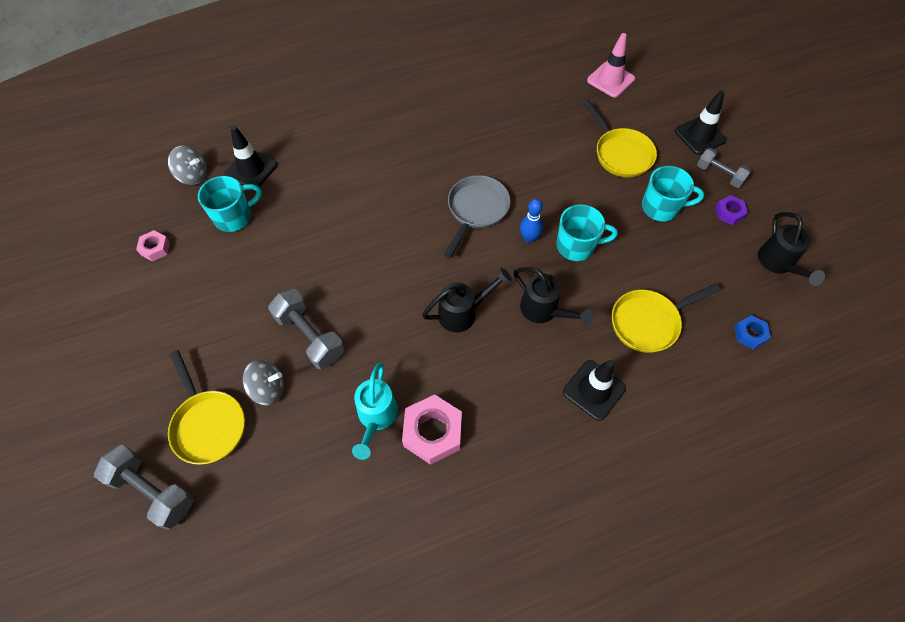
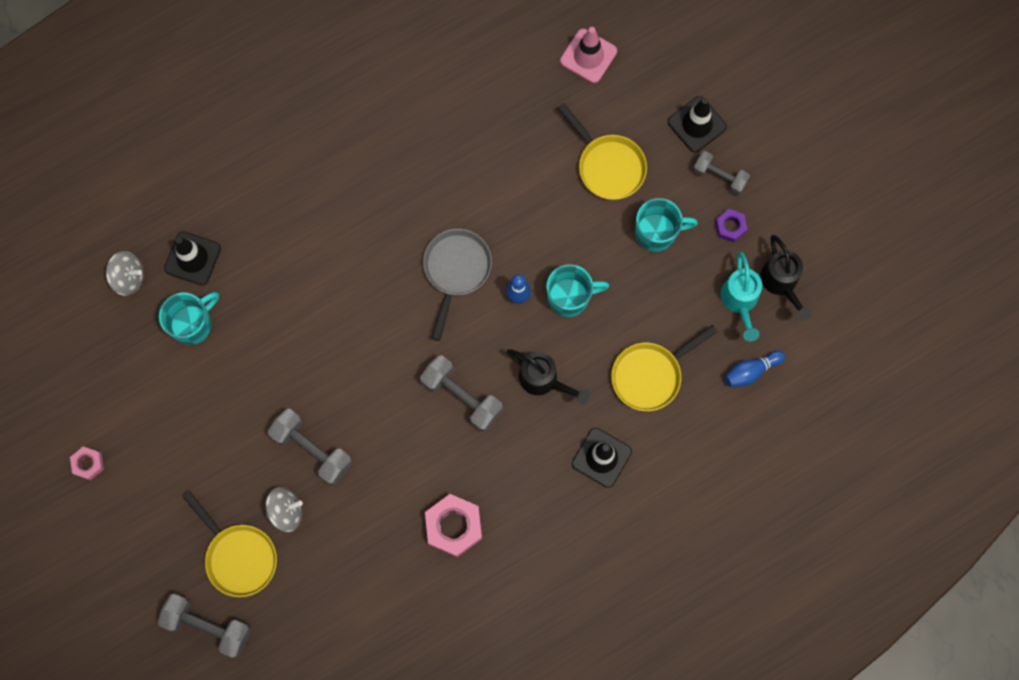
camera: 10 degrees left, 15 degrees up
pink nut [136,230,170,262] -> pink nut moved to [70,446,104,480]
turquoise watering can [352,363,398,460] -> turquoise watering can moved to [721,251,762,341]
black watering can [422,268,512,333] -> grey dumbbell [420,355,503,432]
blue nut [734,315,771,349] -> blue bowling pin [725,350,785,387]

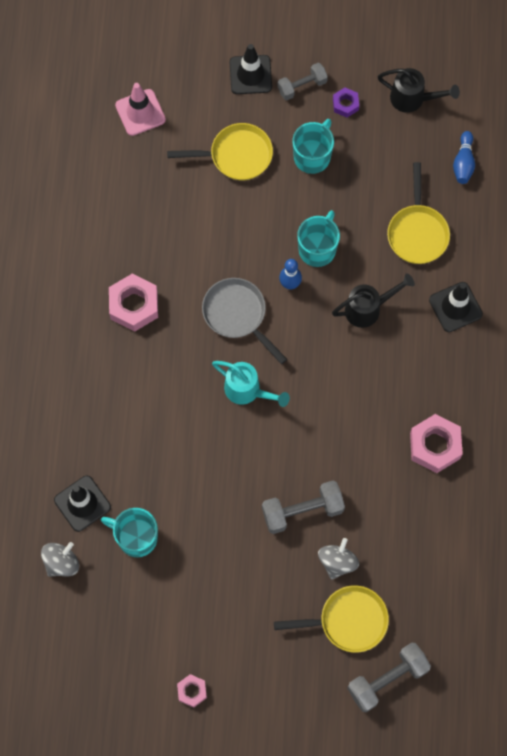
camera: 55 degrees left, 5 degrees down
turquoise mug [159,292,219,345] -> turquoise mug turned 60 degrees counterclockwise [101,508,158,557]
grey dumbbell [420,355,503,432] -> none
turquoise watering can [721,251,762,341] -> turquoise watering can moved to [212,361,290,407]
none -> pink nut [109,273,158,331]

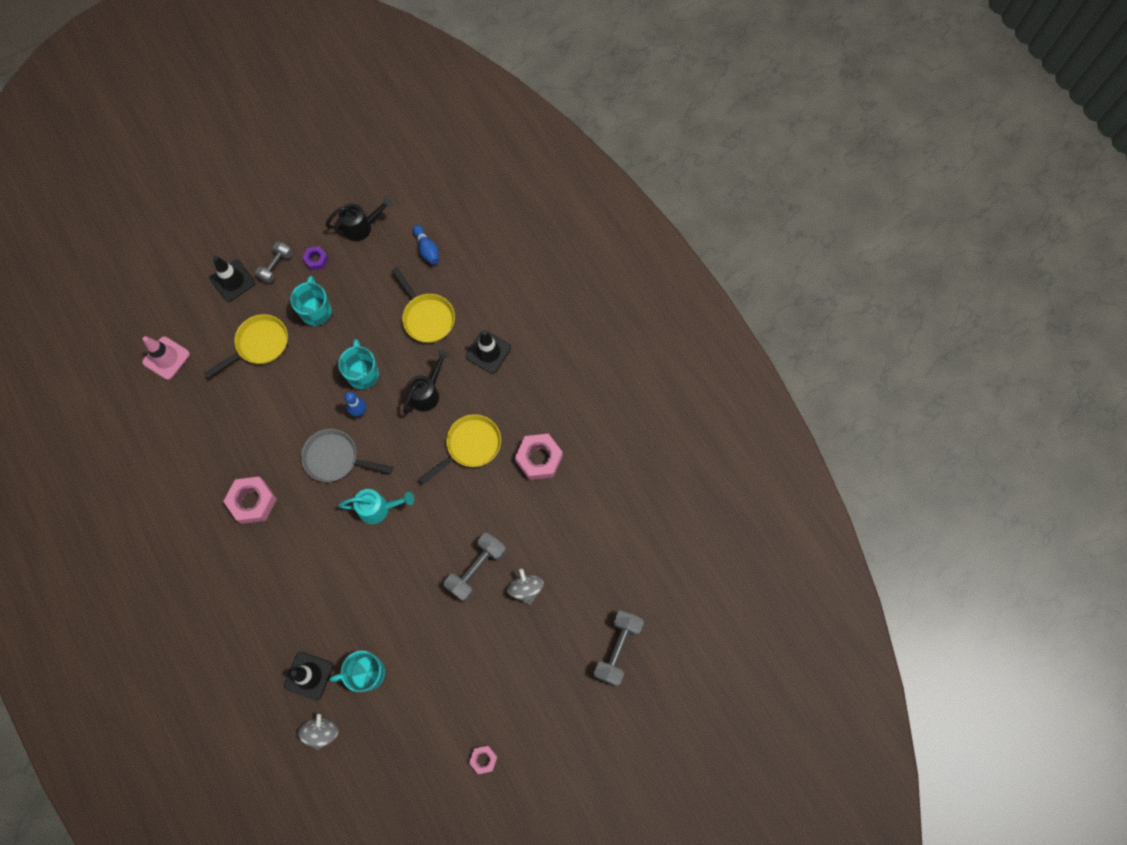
camera: 35 degrees left, 0 degrees up
yellow pan [274,586,389,653] -> yellow pan moved to [419,414,501,484]

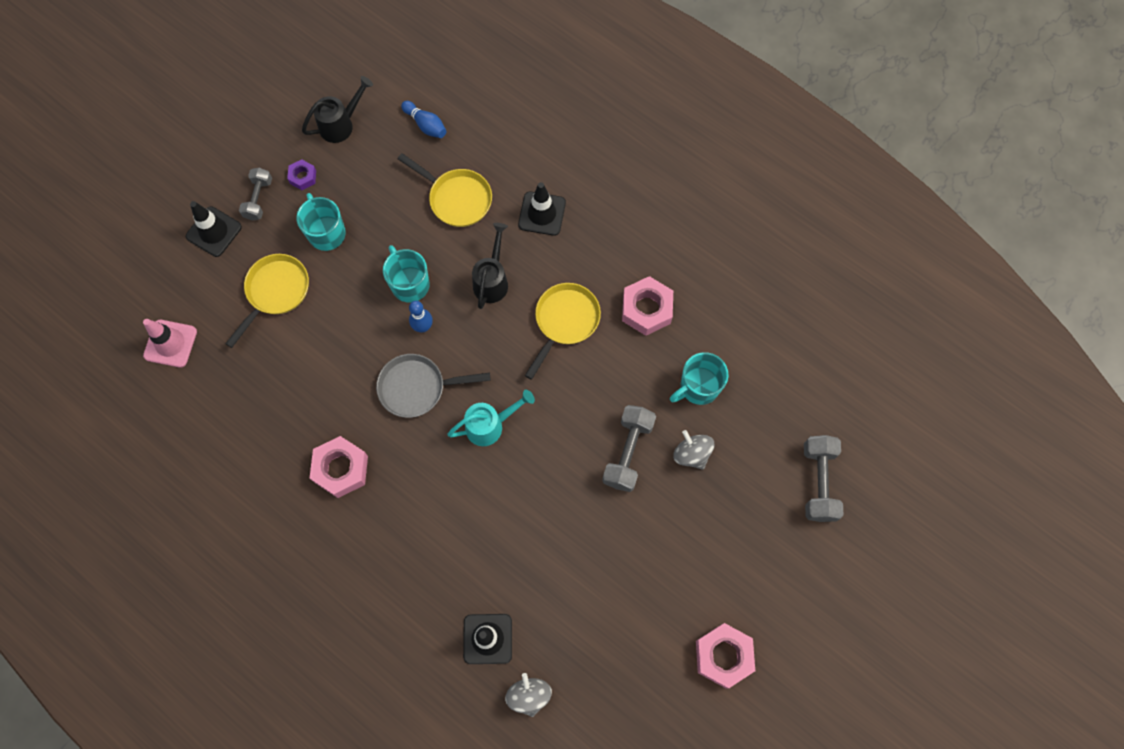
camera: 20 degrees left, 0 degrees up
turquoise mug [330,651,385,692] -> turquoise mug moved to [670,352,729,405]
pink nut [469,746,497,774] -> pink nut [696,623,755,689], size x1.84

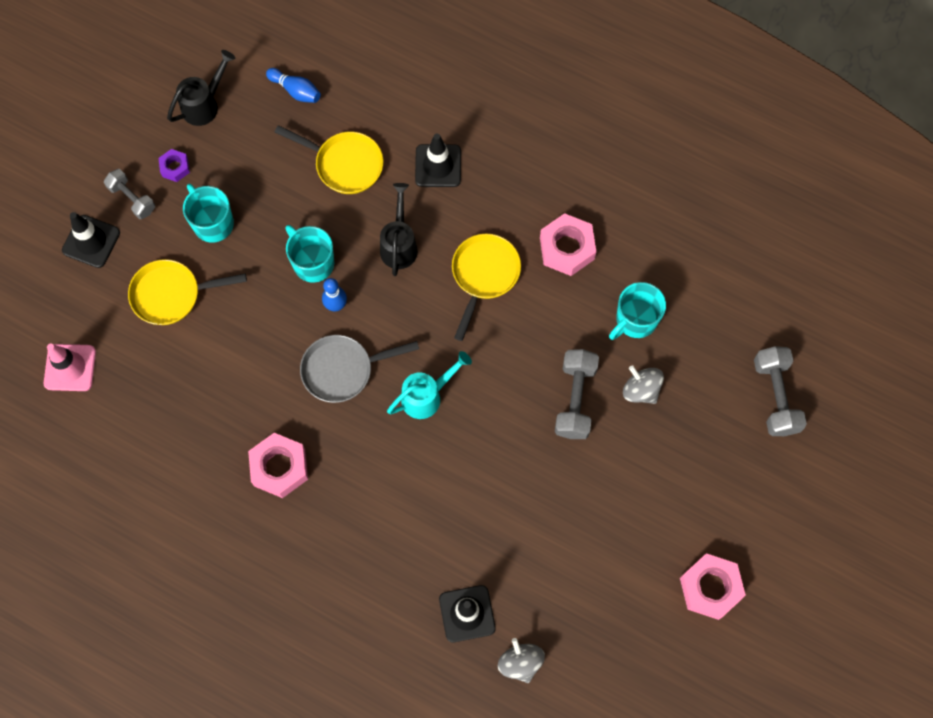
camera: 10 degrees left, 0 degrees up
yellow pan [225,254,309,348] -> yellow pan turned 120 degrees counterclockwise [128,259,247,325]
grey dumbbell [239,168,272,221] -> grey dumbbell turned 45 degrees counterclockwise [104,169,155,219]

